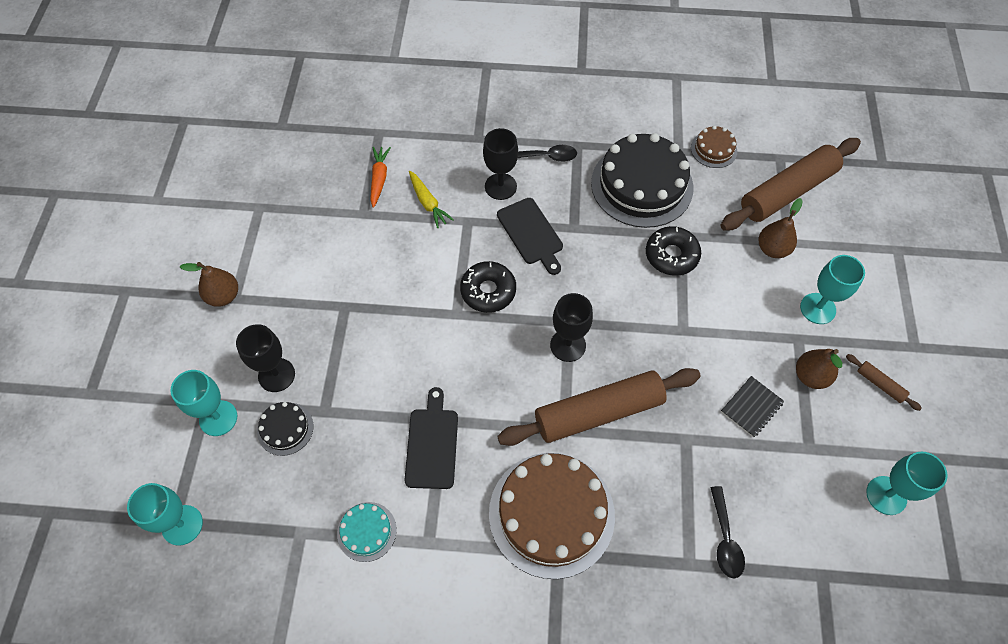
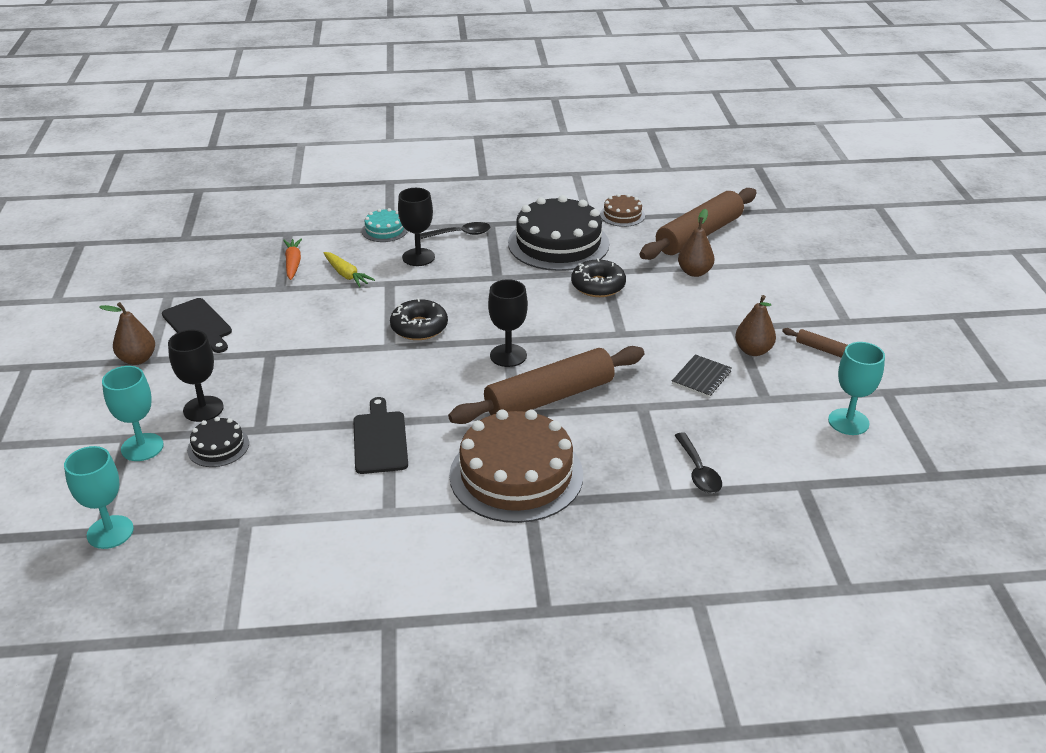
camera: 10 degrees left, 25 degrees down
turquoise cake [337,502,397,562] -> turquoise cake moved to [362,208,408,242]
black cutting board [497,198,563,275] -> black cutting board moved to [162,298,232,353]
turquoise goblet [800,255,865,324] -> none

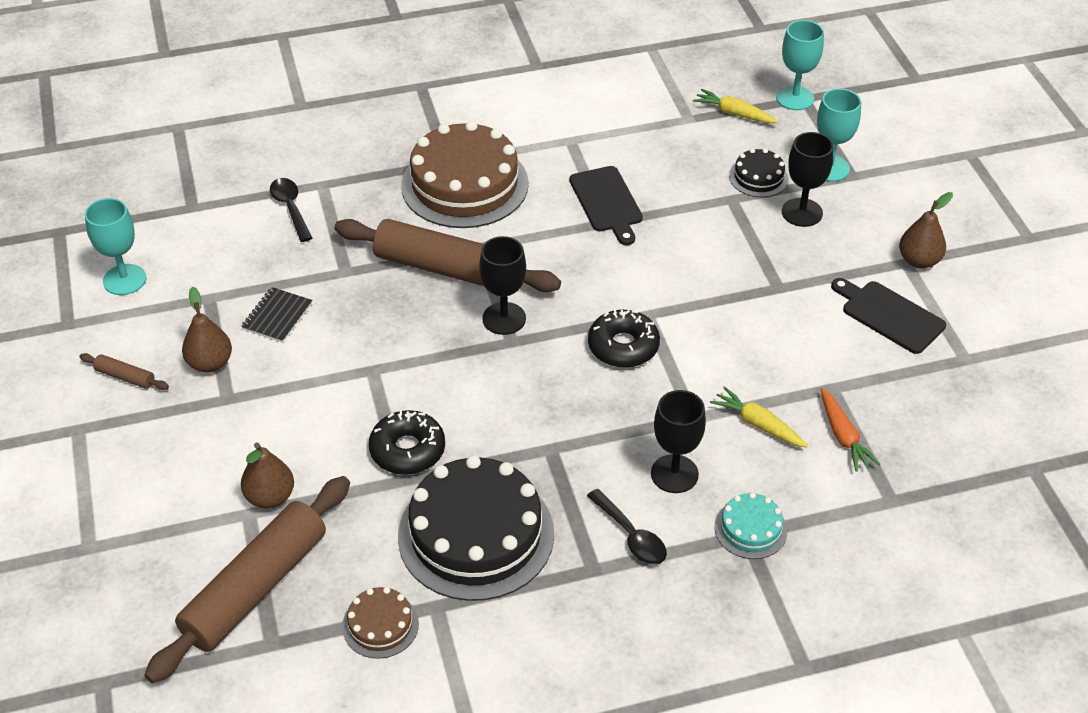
camera: 170 degrees right, 10 degrees up
black spoon [420,222,490,239] -> black spoon turned 105 degrees counterclockwise [587,489,667,565]
brown rolling pin [448,346,644,424] -> brown rolling pin turned 60 degrees clockwise [334,219,561,292]
none -> yellow carrot [693,88,779,123]

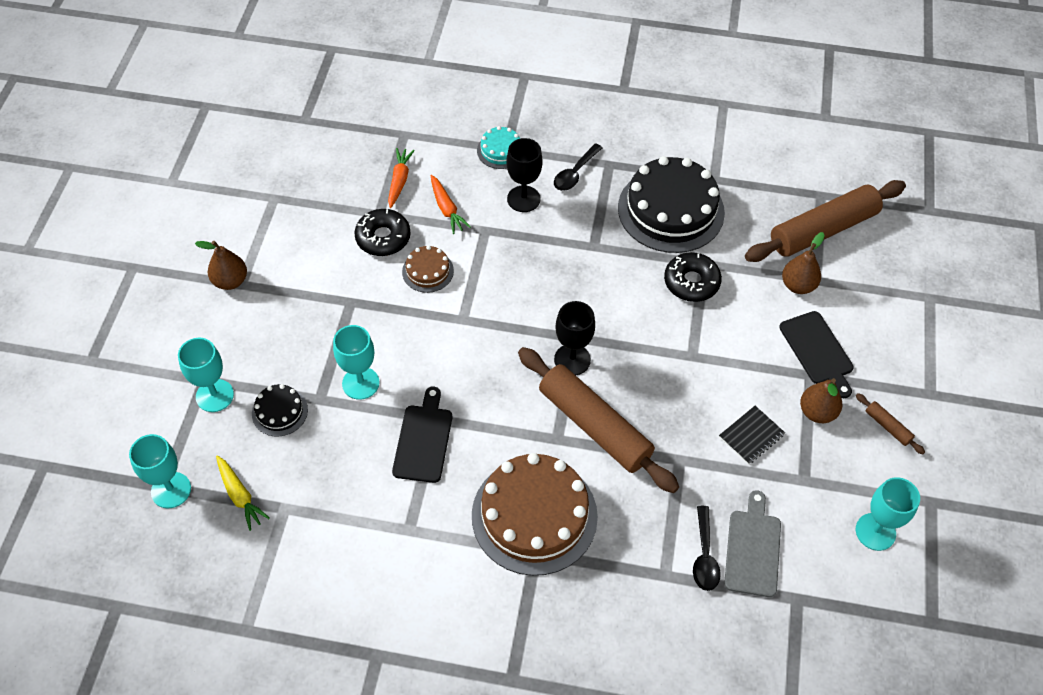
camera: 155 degrees left, 10 degrees up
brown cake [342,587,419,659] -> brown cake moved to [402,245,454,293]
black spoon [587,489,667,565] -> black spoon turned 135 degrees counterclockwise [554,143,603,191]
black donut [588,309,660,368] -> black donut moved to [354,209,410,256]
yellow carrot [710,386,808,447] -> orange carrot [431,175,471,234]
black goblet [782,132,833,227] -> none
black cutting board [831,278,946,354] -> black cutting board moved to [779,311,854,398]
none -> turquoise goblet [333,325,380,400]
none -> grey cutting board [724,490,781,597]

